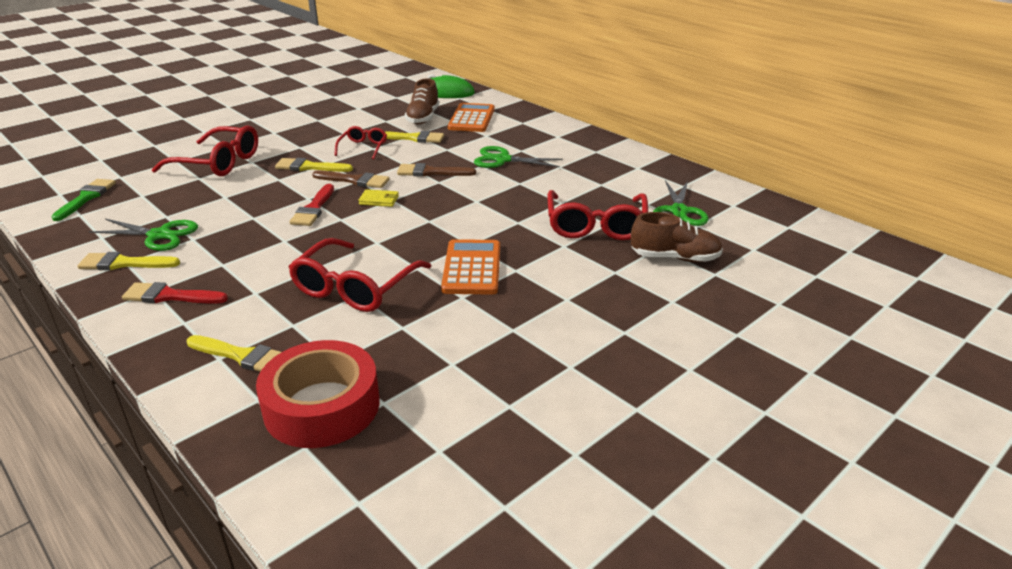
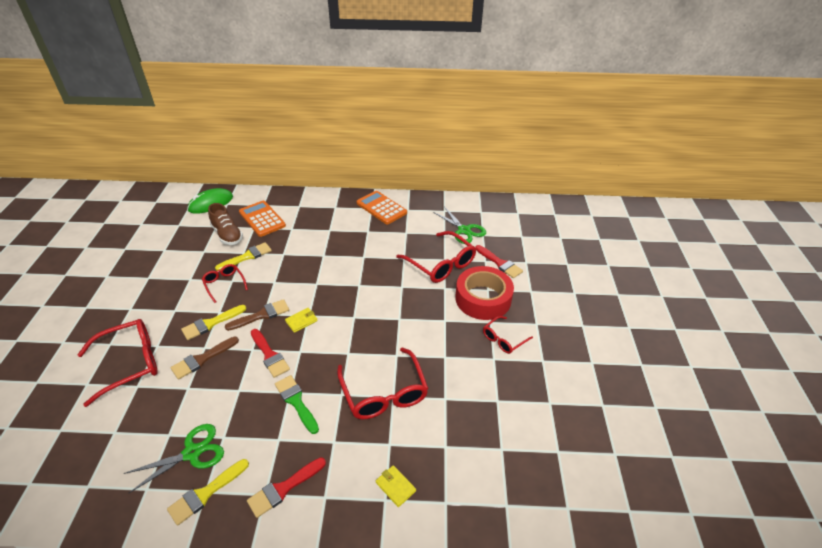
camera: 45 degrees left, 10 degrees up
green brush [51,179,116,221] -> green brush moved to [275,375,319,434]
yellow brush [187,335,281,372] -> yellow wallet [376,465,416,507]
red tape [256,340,380,448] -> red tape moved to [455,266,514,320]
brown brush [397,163,476,176] -> brown brush moved to [171,336,239,379]
orange calculator [441,239,500,295] -> orange calculator moved to [356,191,407,224]
green scissors [474,146,563,168] -> none
brown shoe [631,212,723,262] -> red brush [475,245,523,278]
none -> red glasses [483,316,533,354]

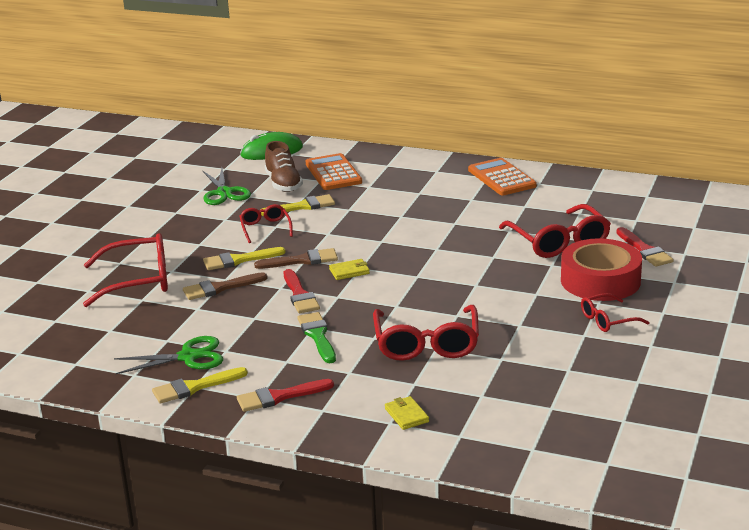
camera: 20 degrees right, 15 degrees down
green scissors [433,207,486,244] -> green scissors moved to [203,168,251,205]

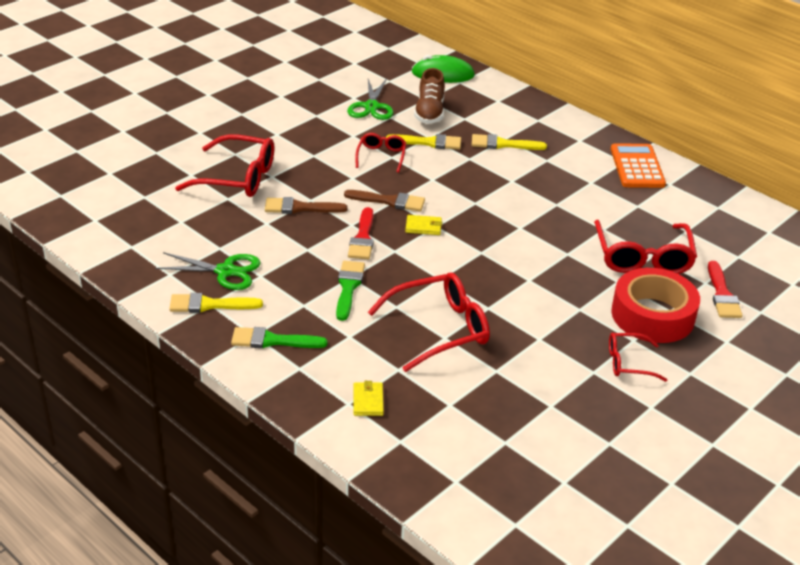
camera: 20 degrees right, 10 degrees up
yellow brush [203,247,286,270] -> yellow brush moved to [472,134,547,150]
red brush [237,379,334,412] -> green brush [231,327,327,348]
orange calculator [306,153,362,190] -> none
red glasses [373,305,479,361] -> red glasses turned 135 degrees counterclockwise [368,272,490,372]

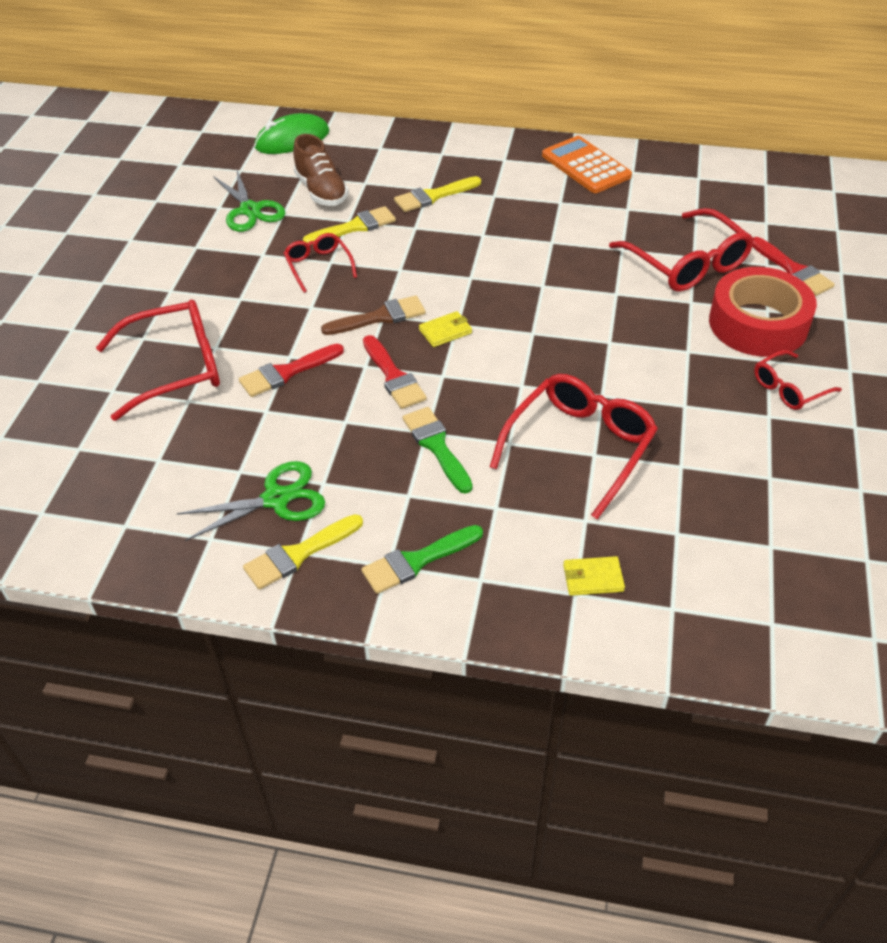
camera: 30 degrees left, 10 degrees up
brown brush [265,197,348,214] -> red brush [239,344,344,397]
yellow wallet [354,381,384,416] -> yellow wallet turned 60 degrees counterclockwise [563,556,625,596]

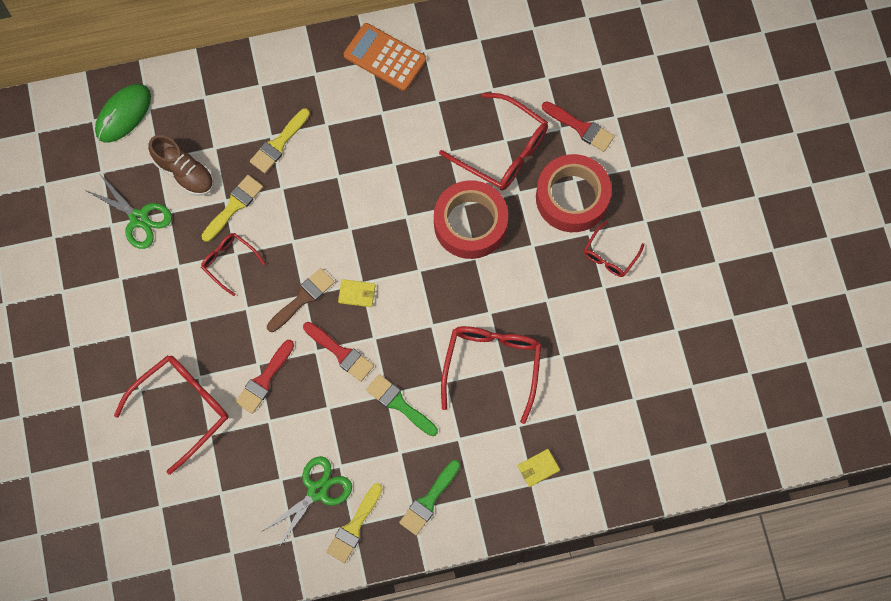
camera: 25 degrees left, 25 degrees up
yellow wallet [419,311,472,347] -> yellow wallet turned 60 degrees clockwise [338,279,376,307]
none -> red tape [434,180,508,259]

